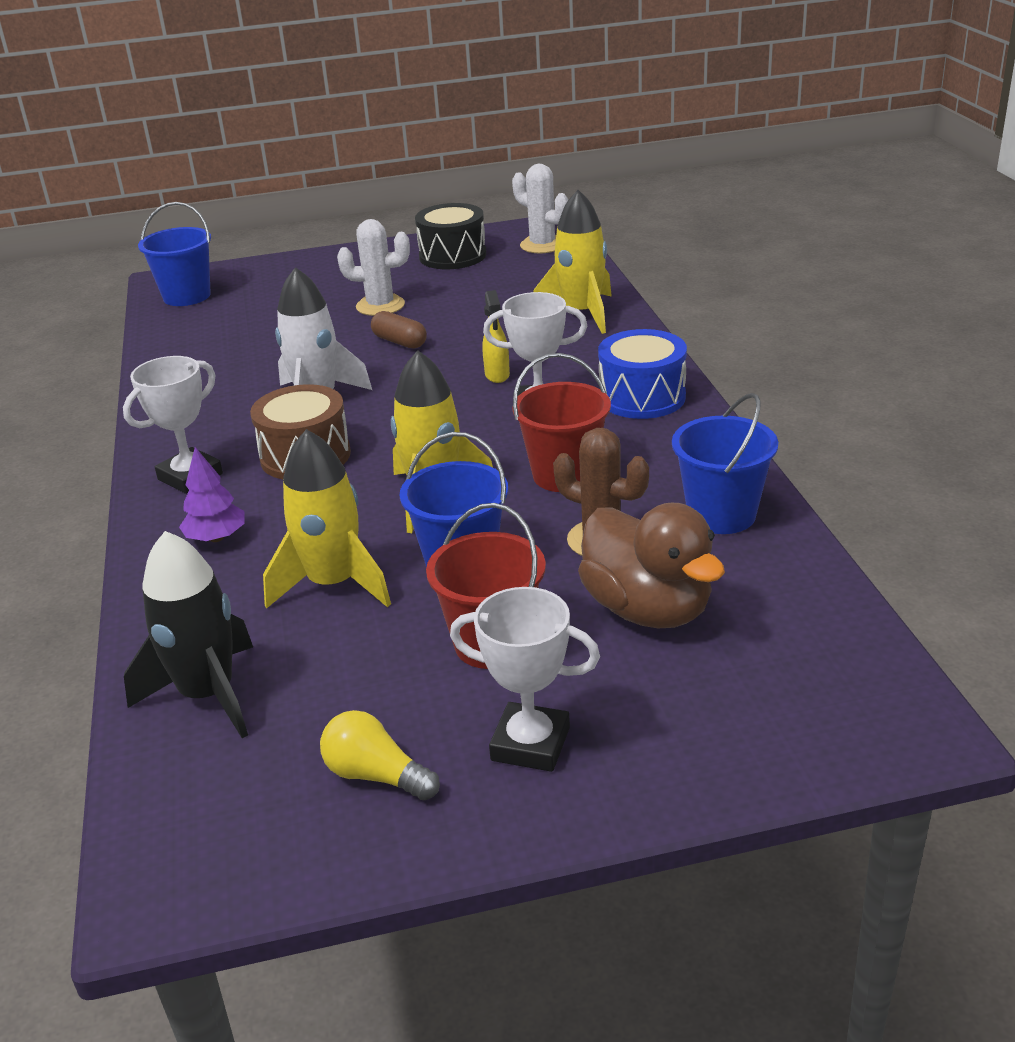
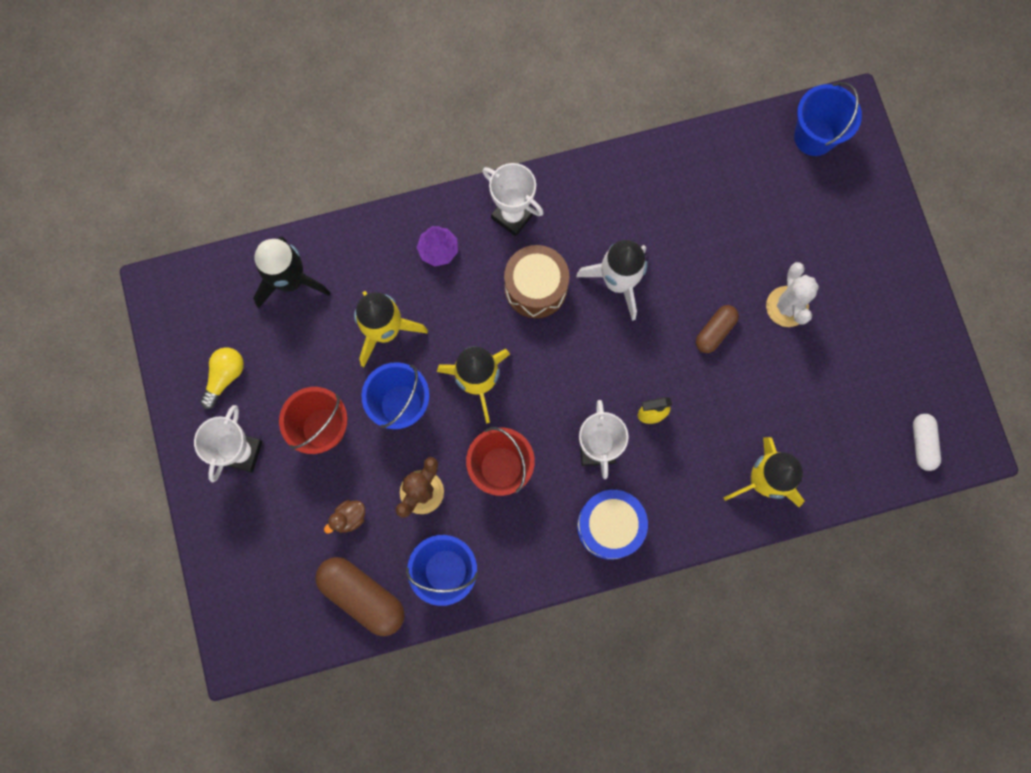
camera: 85 degrees right, 45 degrees up
black drum [415,203,486,269] -> none
white cactus [512,164,568,254] -> white capsule [913,414,941,471]
brown duck [578,503,725,628] -> brown duck [324,500,365,533], size x0.43
none -> brown capsule [315,557,405,636]

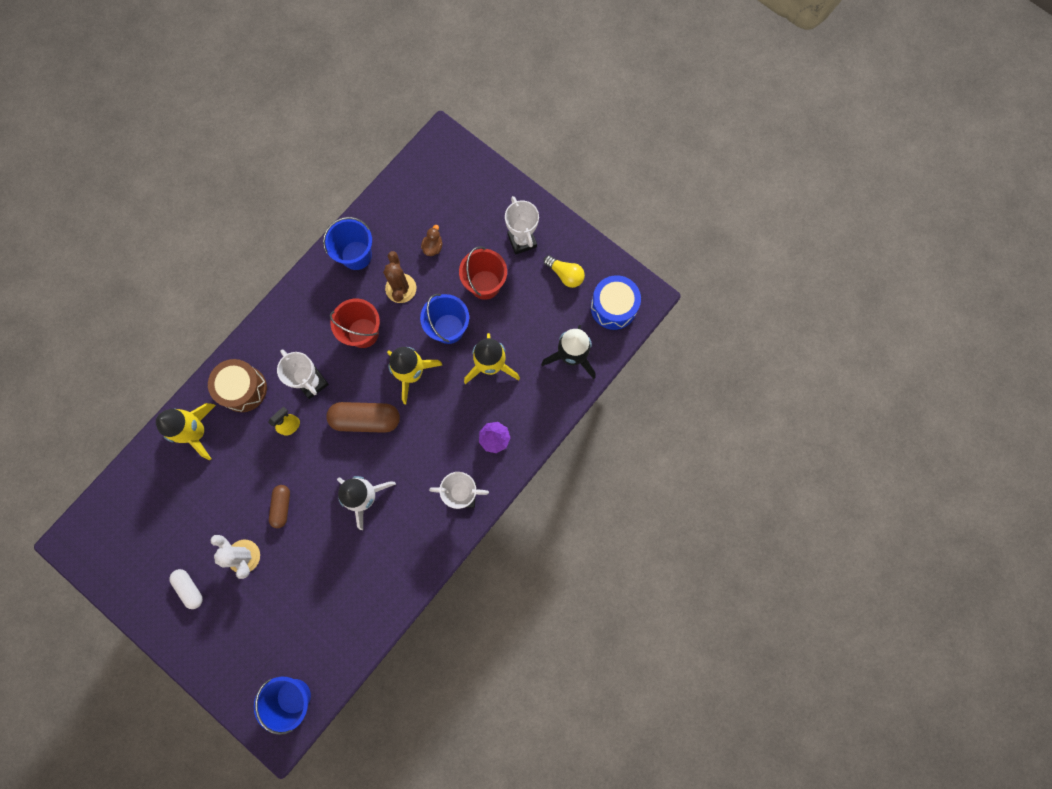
camera: 145 degrees right, 0 degrees up
yellow light bulb [200,347,244,409] -> yellow light bulb turned 45 degrees counterclockwise [544,255,585,288]
brown capsule [315,557,405,636] -> brown capsule moved to [326,402,400,433]
brown drum [504,245,569,318] -> brown drum moved to [208,359,267,412]
blue drum [577,490,648,560] -> blue drum moved to [591,275,641,330]
white capsule [913,414,941,471] -> white capsule moved to [170,569,203,609]

